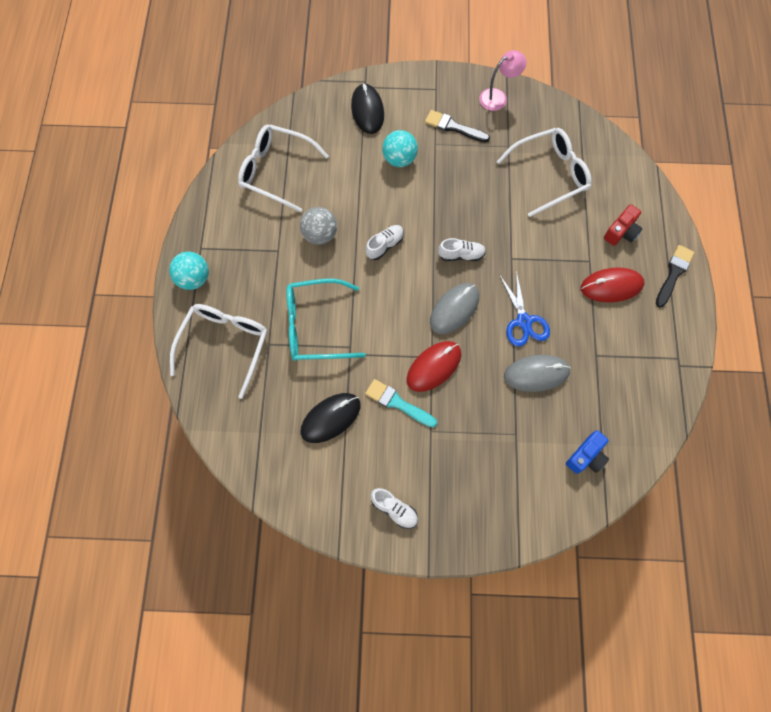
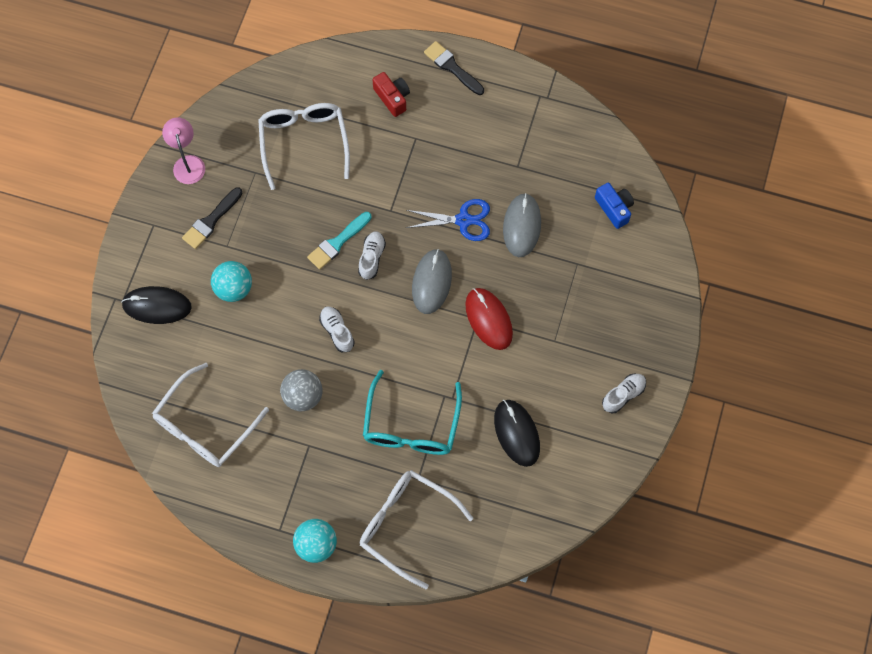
camera: 75 degrees left, 0 degrees up
turquoise brush [365,379,437,428] -> turquoise brush moved to [307,212,372,270]
grey mouse [430,283,479,334] -> grey mouse turned 45 degrees clockwise [412,249,452,314]
red mouse [581,267,644,302] -> none

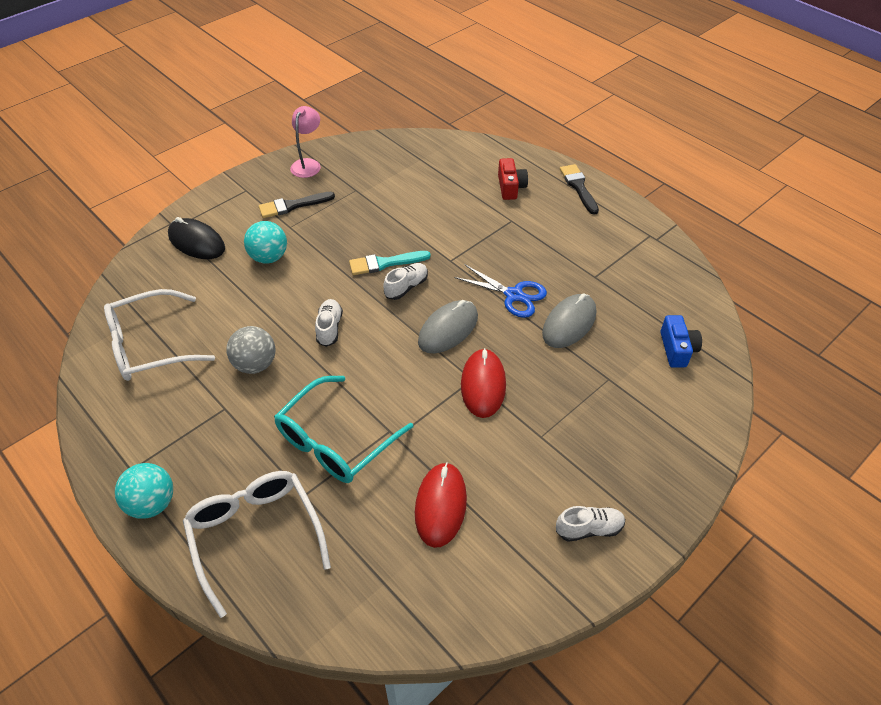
camera: 30 degrees right, 20 degrees down
white glasses [258,103,350,190] -> none
black mouse [494,400,540,467] -> red mouse [415,462,467,548]

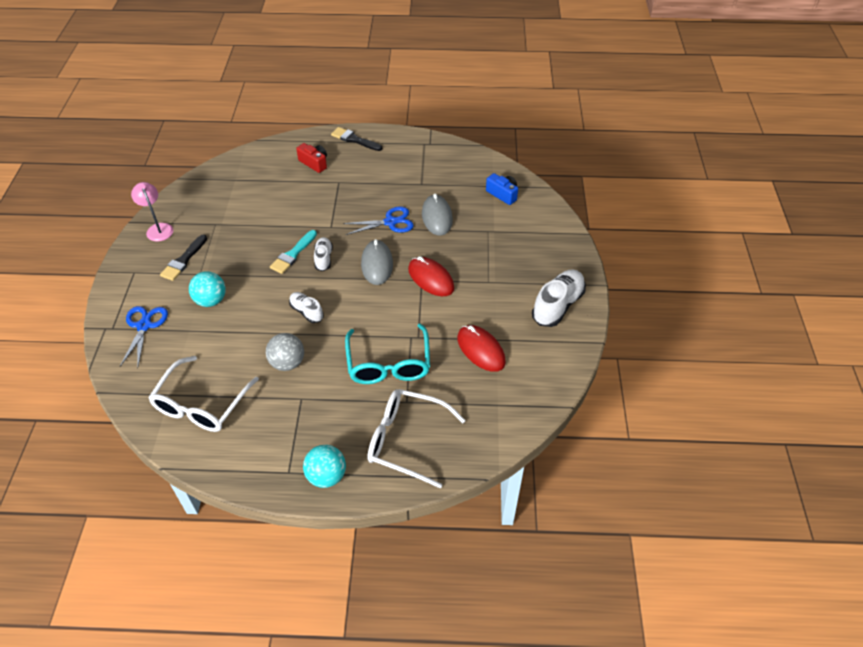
camera: 45 degrees left, 0 degrees up
black mouse [168,217,225,259] -> blue scissors [120,306,168,367]
white shoe [556,506,625,542] -> white shoe [532,269,586,327], size x1.73

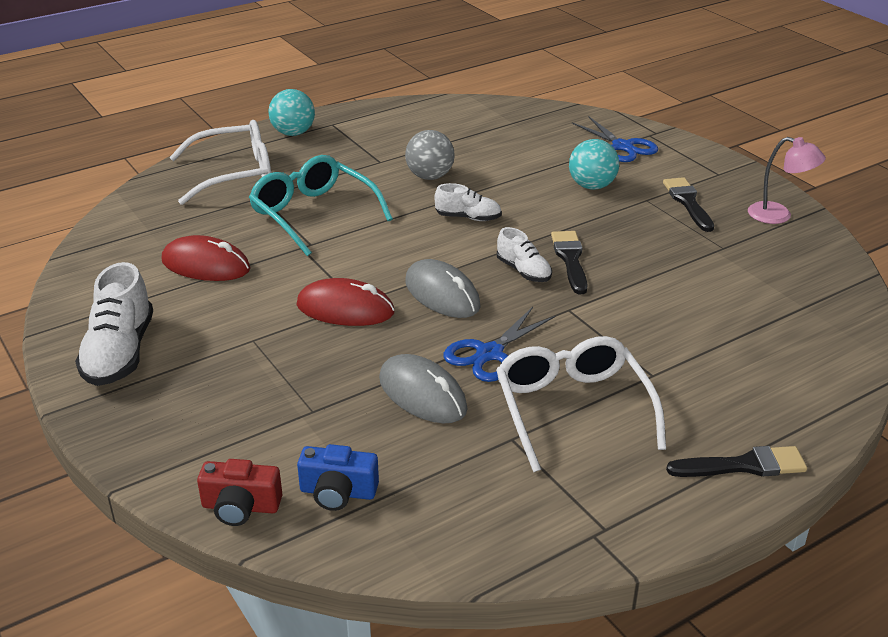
camera: 145 degrees right, 15 degrees down
white glasses [148,356,259,432] -> white glasses moved to [496,336,666,472]
turquoise brush [270,230,317,274] -> black brush [551,231,588,294]
red camera [296,143,327,173] -> red camera moved to [197,459,282,526]

